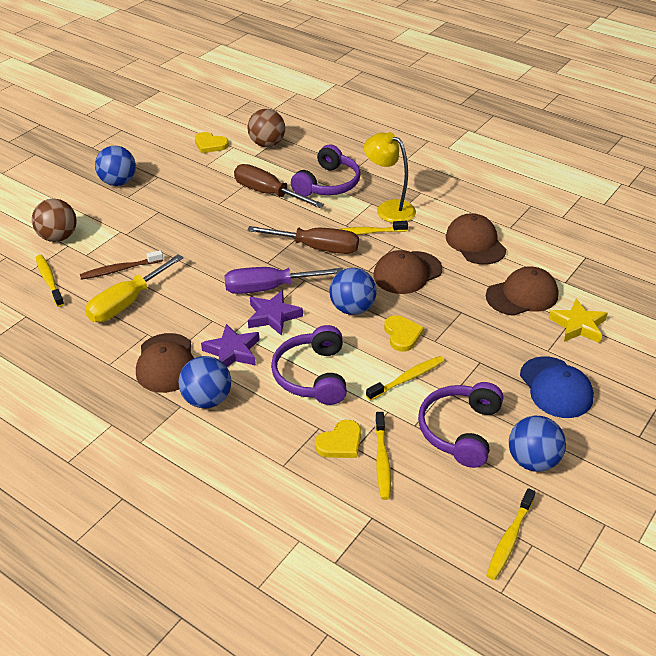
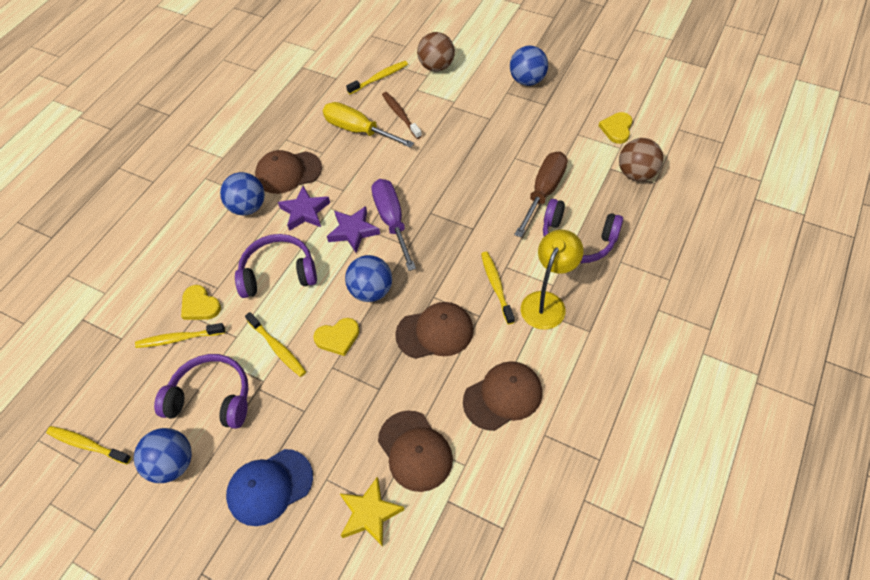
camera: 85 degrees right, 15 degrees up
brown screwdriver [247,226,359,254] -> none
brown cap [373,250,442,294] -> brown cap turned 120 degrees clockwise [395,302,474,359]

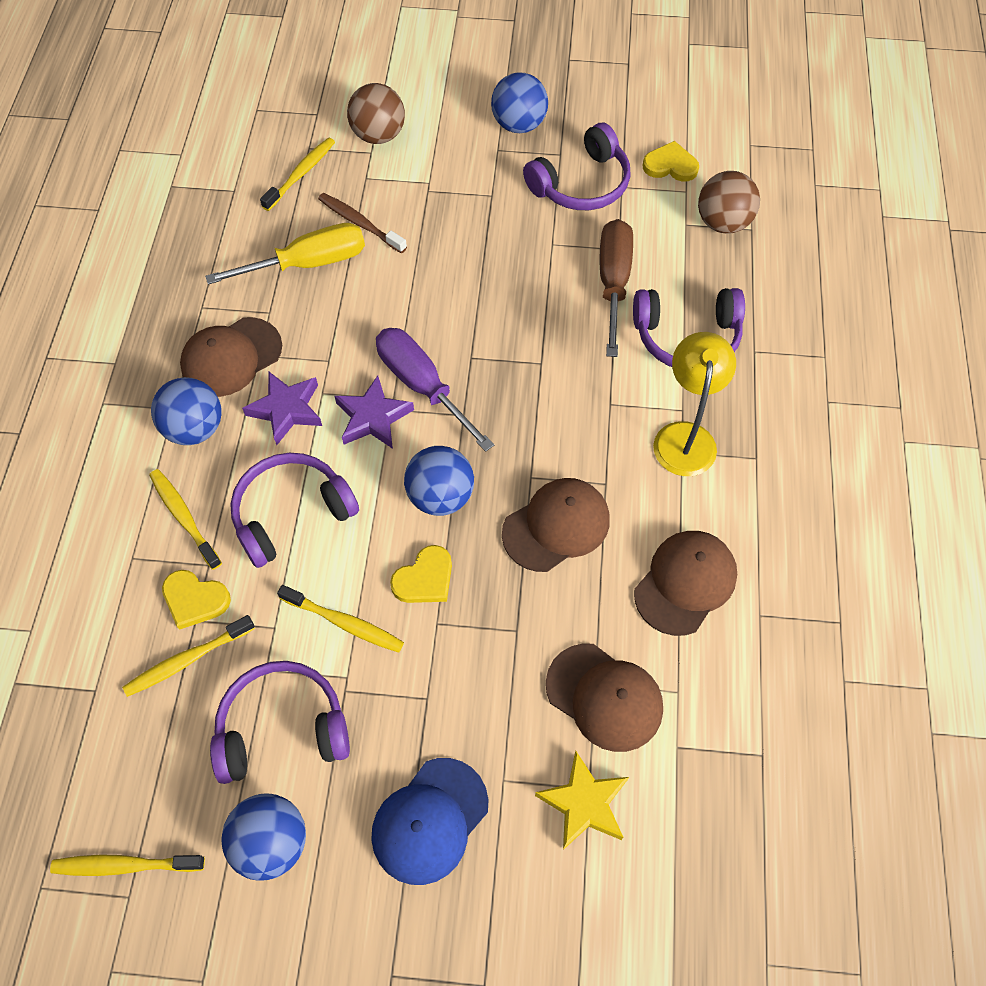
camera: 25 degrees left, 5 degrees up
yellow screwdriver [323,102,414,148] -> yellow screwdriver turned 150 degrees clockwise [205,223,365,285]
yellow toothbrush [481,252,515,324] -> yellow toothbrush moved to [149,469,222,570]
yellow heart [599,112,632,144] -> yellow heart turned 105 degrees clockwise [643,141,699,182]
none -> purple headphones [523,123,631,210]

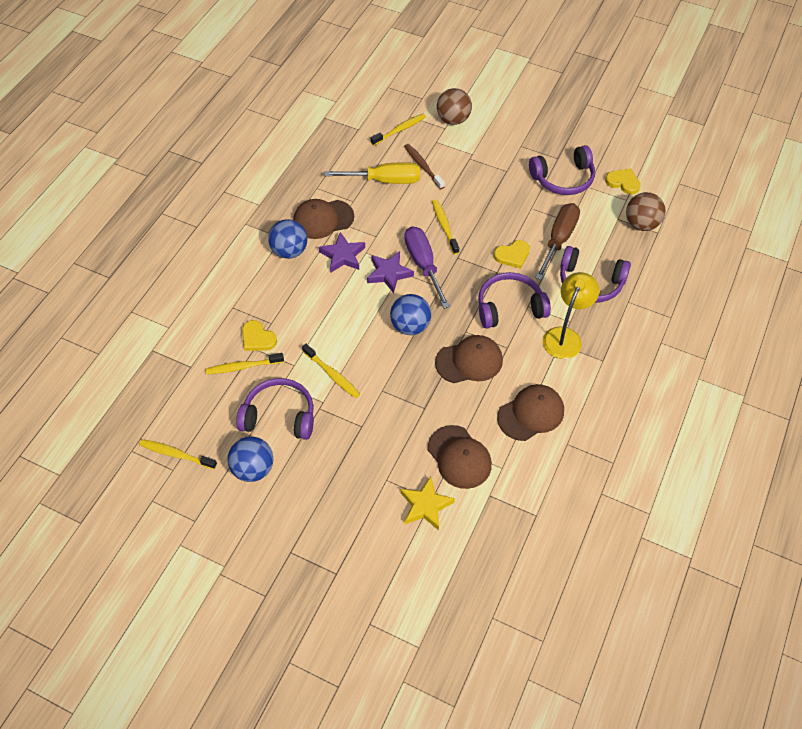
camera: 20 degrees right, 5 degrees down
yellow toothbrush [149,469,222,570] -> yellow toothbrush moved to [432,200,459,254]
purple headphones [230,453,359,568] -> purple headphones moved to [478,272,551,329]
blue cap [371,758,489,885] -> none
yellow heart [390,545,452,603] -> yellow heart moved to [494,240,530,269]
blue ball [491,72,548,133] -> none

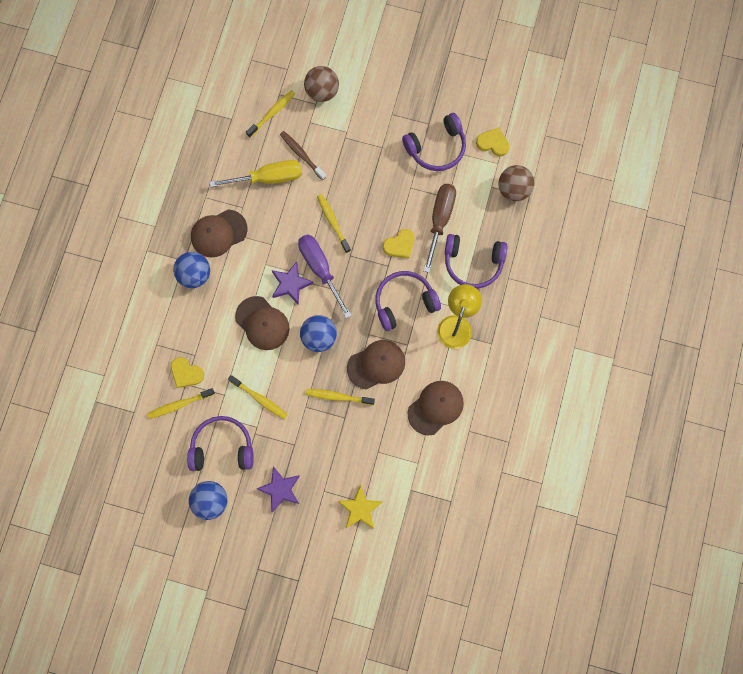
camera: 10 degrees left, 20 degrees up
yellow toothbrush [139,439,217,469] -> yellow toothbrush moved to [306,389,375,405]
purple star [319,232,365,273] -> purple star moved to [257,466,300,512]
brown cap [428,425,492,489] -> brown cap moved to [235,296,290,350]

